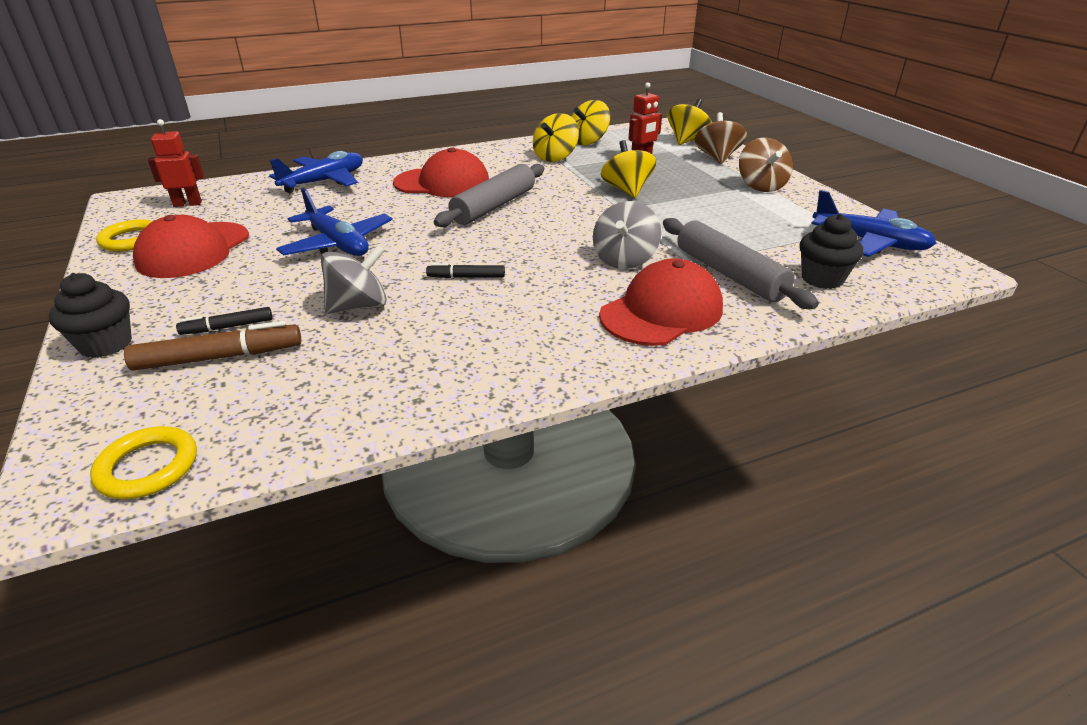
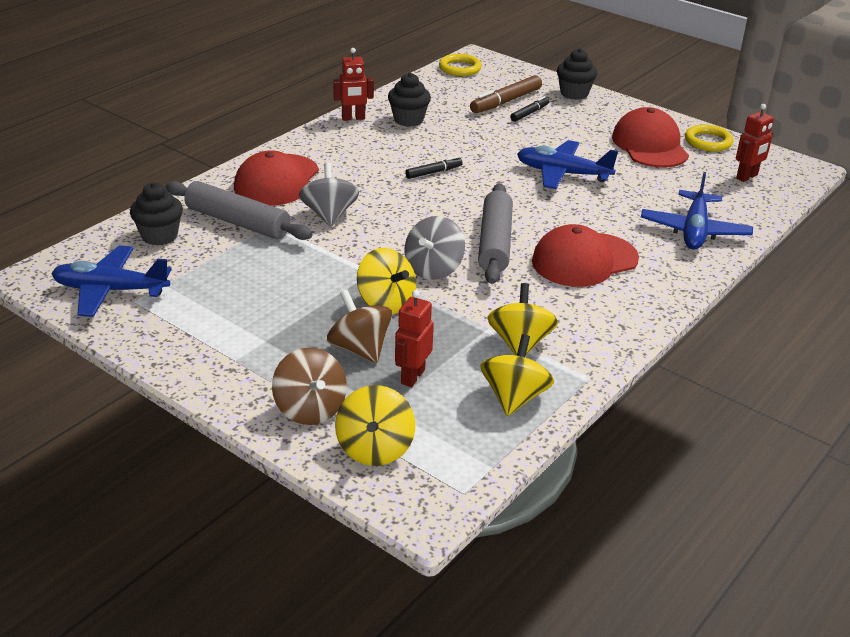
camera: 150 degrees right, 0 degrees up
grey spinning top [321,245,387,314] -> grey spinning top moved to [404,216,465,280]
brown spinning top [739,137,793,192] -> brown spinning top moved to [327,290,392,363]
none -> red robot [333,48,374,121]
none -> black cupcake [388,73,431,127]

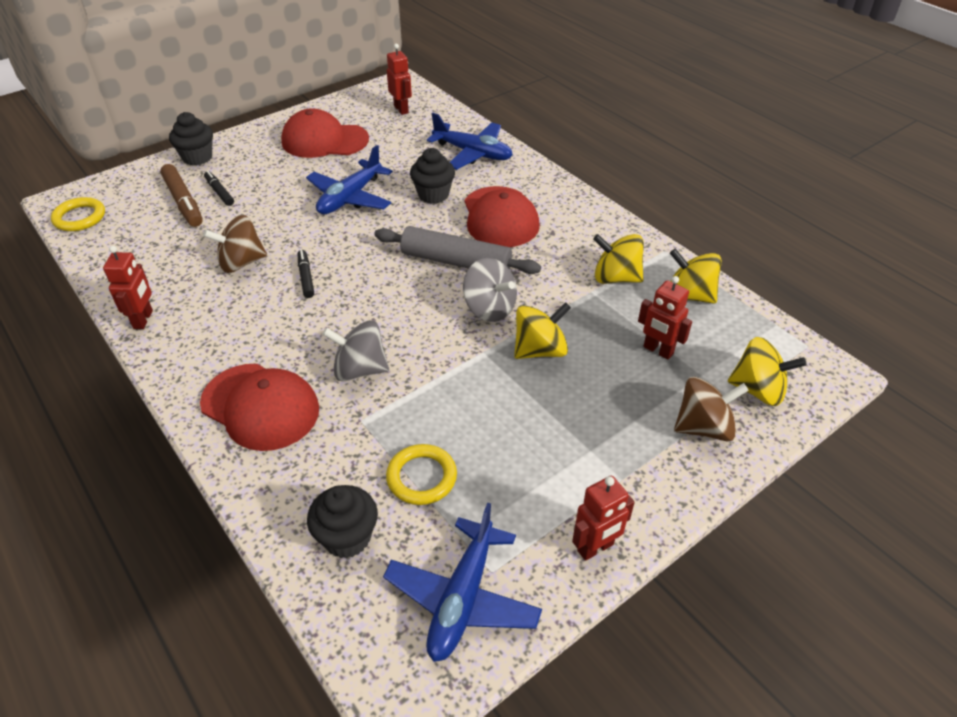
camera: 75 degrees left, 10 degrees up
grey rolling pin [165,181,313,240] -> none
brown spinning top [327,290,392,363] -> brown spinning top moved to [203,215,267,273]
black cupcake [388,73,431,127] -> black cupcake moved to [410,148,455,204]
yellow ring [685,124,733,152] -> yellow ring moved to [386,444,457,505]
none -> red robot [572,476,635,561]

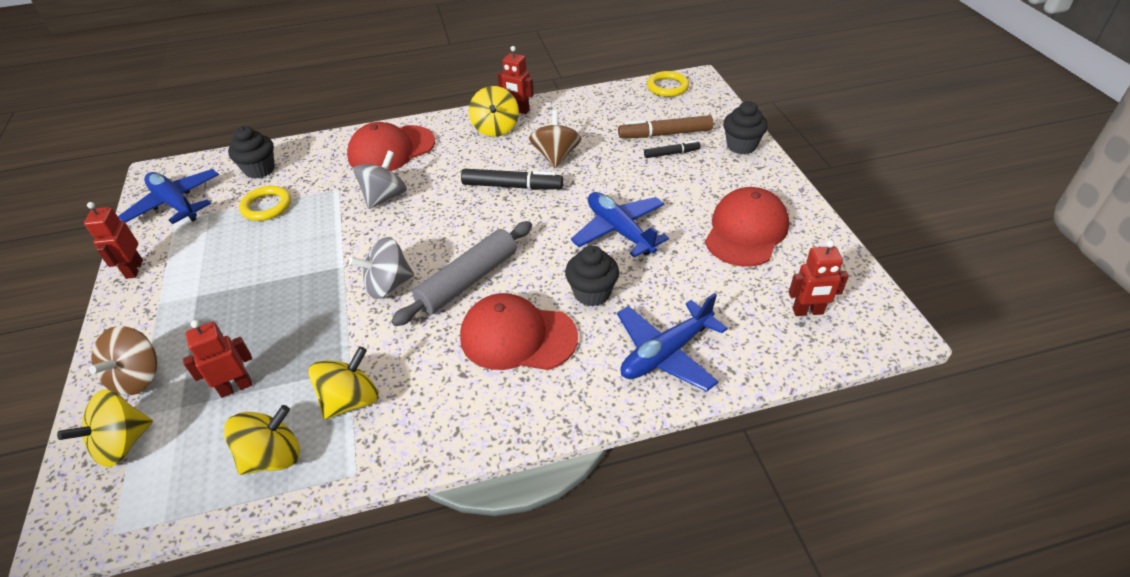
camera: 115 degrees right, 0 degrees up
black marker [298,250,314,298] -> black marker [461,169,563,190], size x1.71
yellow spinning top [514,302,571,359] -> yellow spinning top moved to [469,86,519,137]

